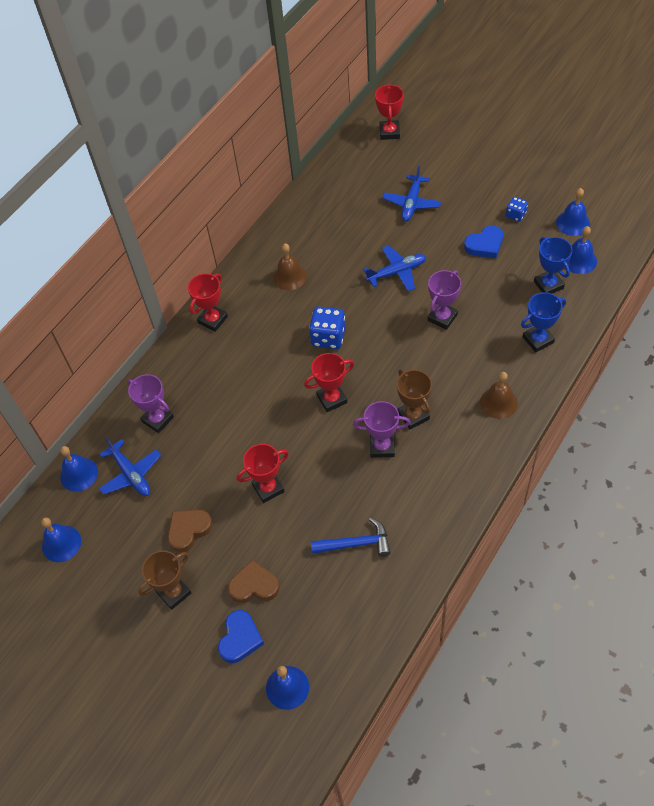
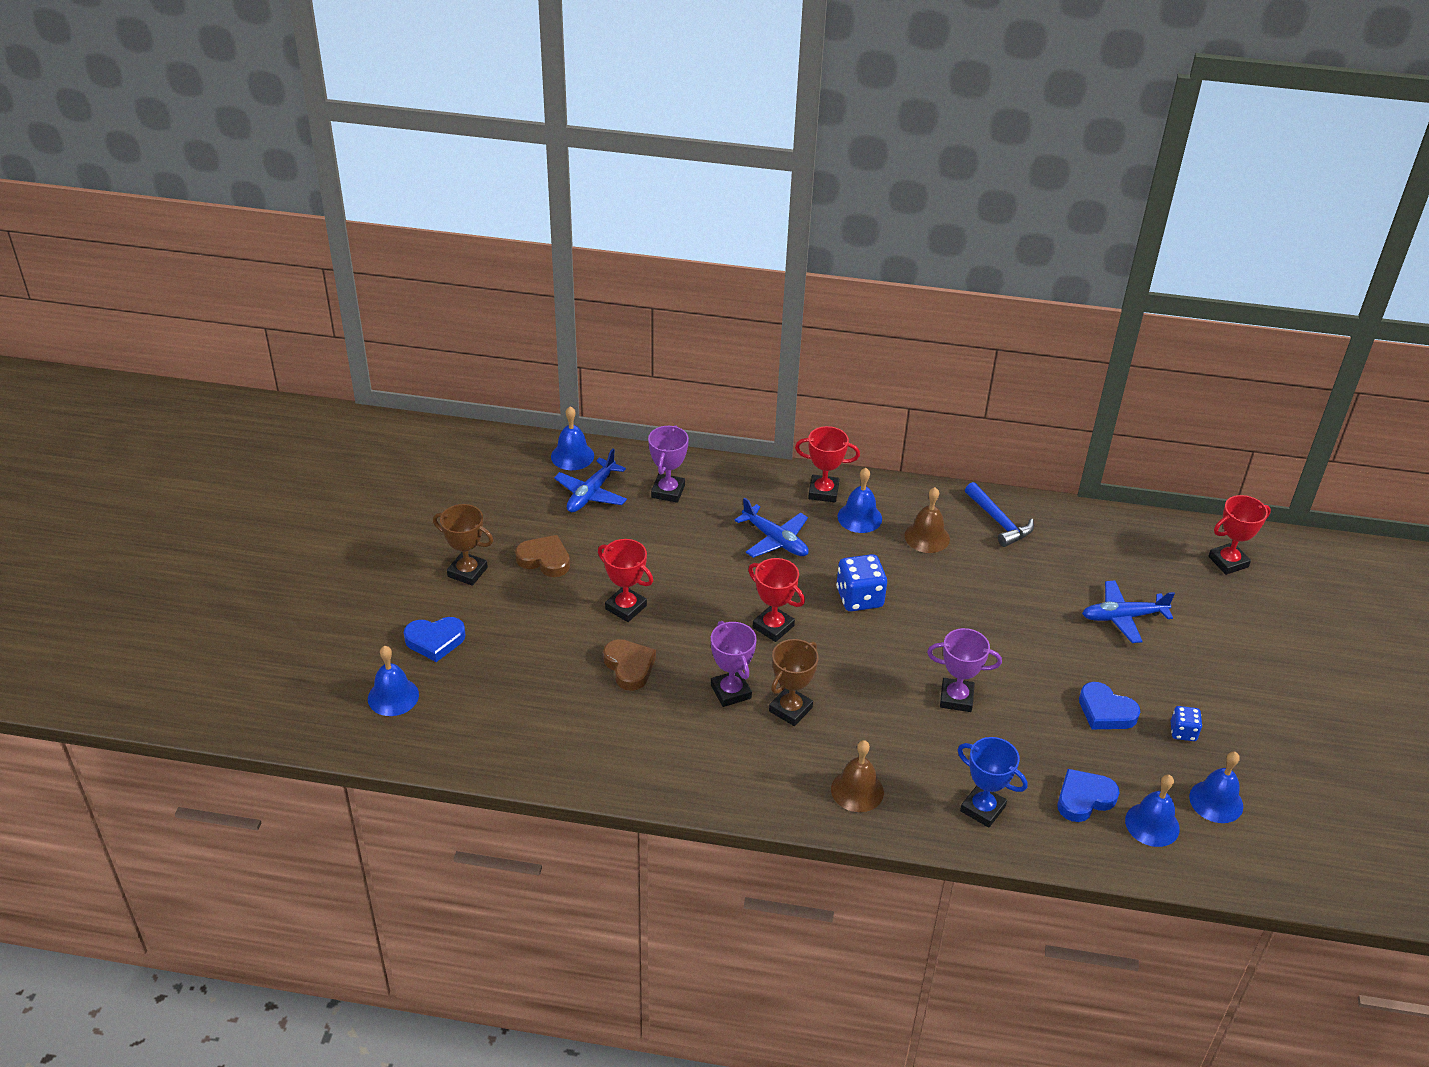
camera: 60 degrees right, 15 degrees down
blue bell [41,517,81,562] -> blue bell moved to [838,468,882,533]
brown heart [228,560,280,603] -> brown heart moved to [603,639,656,691]
blue hammer [311,517,391,557] -> blue hammer moved to [965,482,1034,547]
blue plane [363,245,426,291] -> blue plane moved to [735,497,809,558]
blue trophy [534,237,573,294] -> blue heart [1057,769,1119,822]

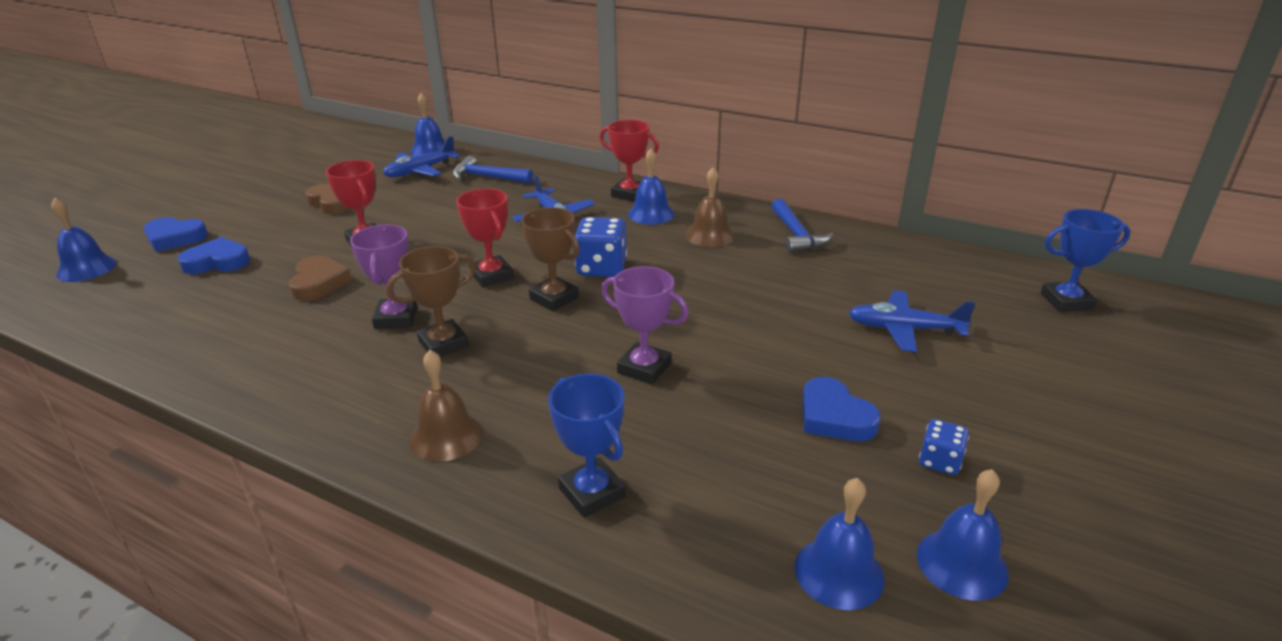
camera: 20 degrees right, 10 degrees down
brown trophy [433,504,493,586] -> brown trophy moved to [521,207,580,311]
purple trophy [648,425,689,503] -> blue hammer [452,156,533,183]
blue heart [1057,769,1119,822] -> blue heart moved to [178,237,250,274]
red trophy [1208,495,1271,575] -> blue trophy [1041,209,1130,312]

